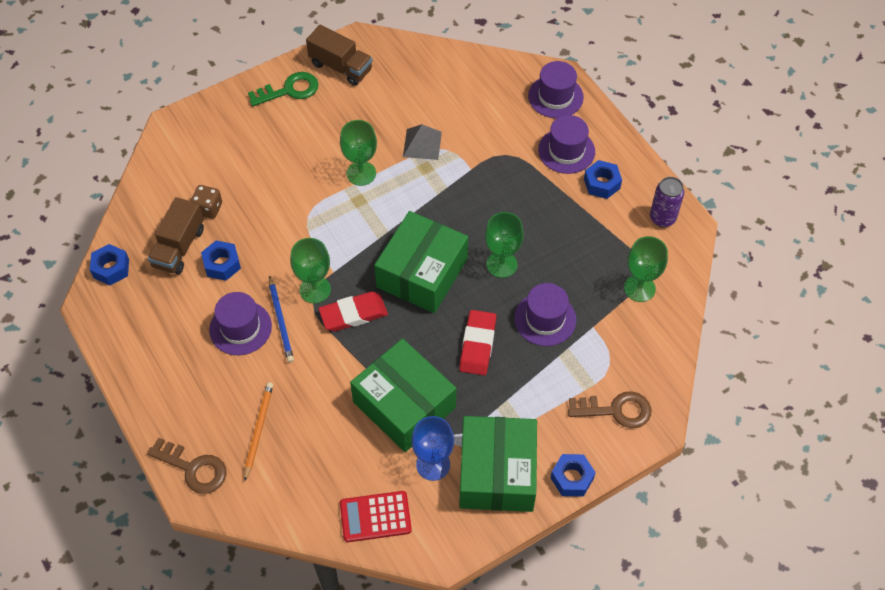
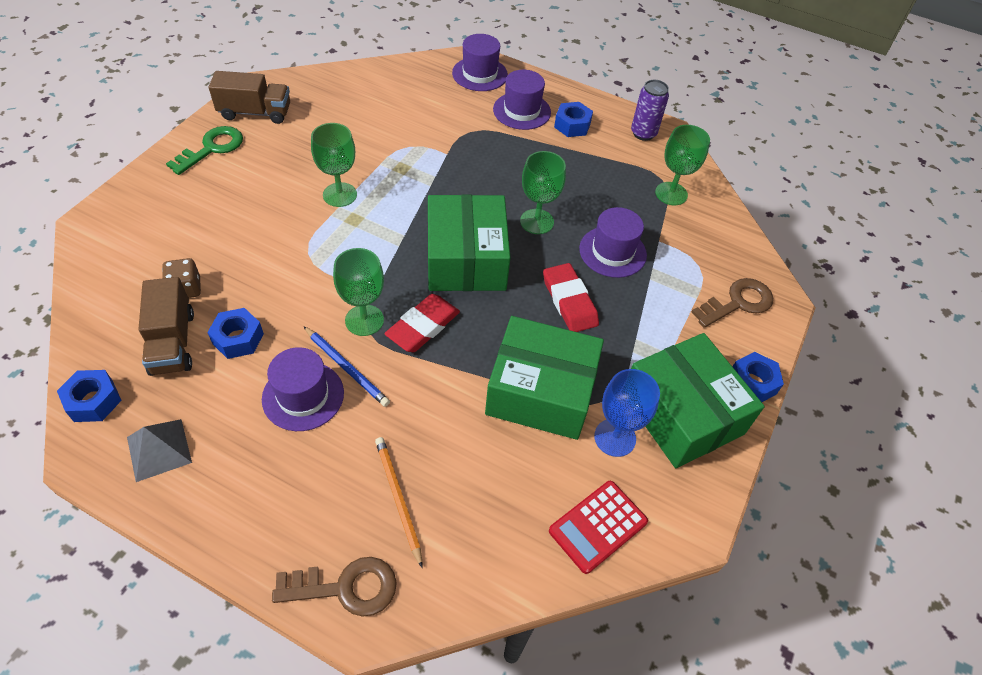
camera: 35 degrees left, 5 degrees down
grey pyramid [403,124,442,160] -> grey pyramid moved to [127,419,192,482]

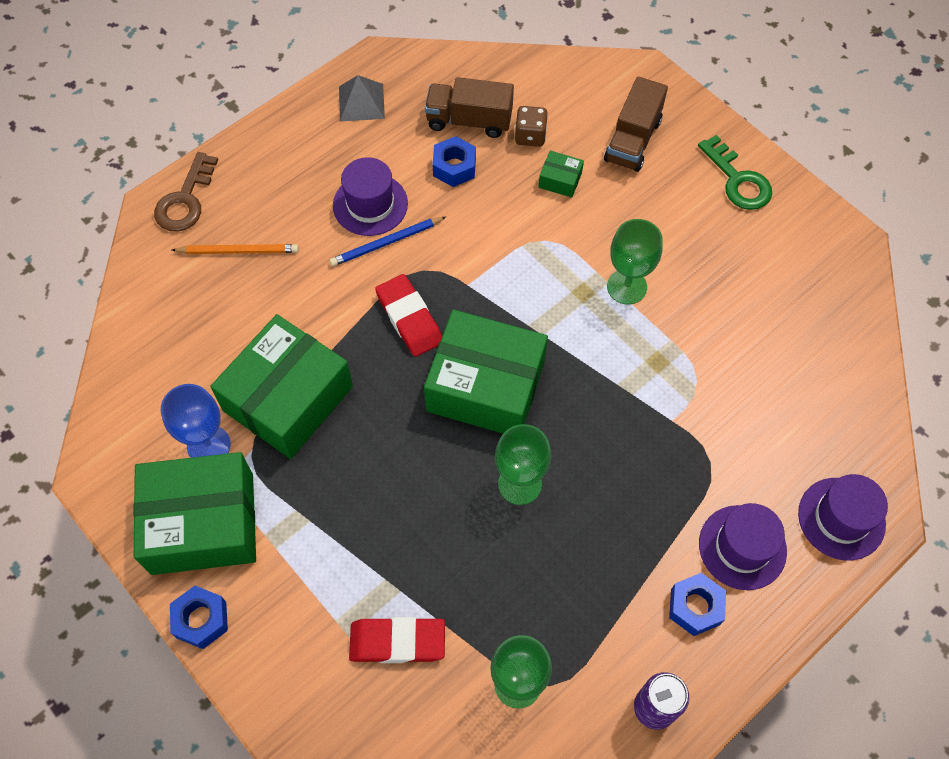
camera: 115 degrees right, 10 degrees up
blue nut [57,370,122,422] -> none
brown truck [209,71,290,124] -> brown truck moved to [604,77,668,172]
green goblet [333,248,384,336] -> none
red eraser [543,263,599,332] -> red eraser moved to [349,617,445,663]
red calculator [549,481,648,574] -> none
purple hat [579,207,647,278] -> none
brown key [691,278,773,328] -> none
none -> green box [539,151,584,198]

